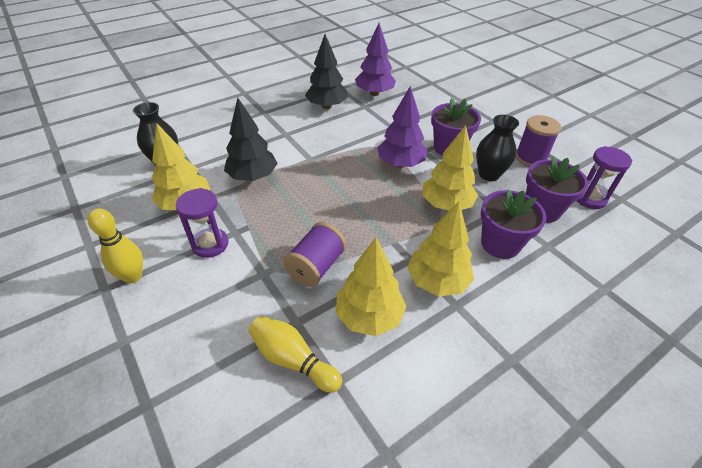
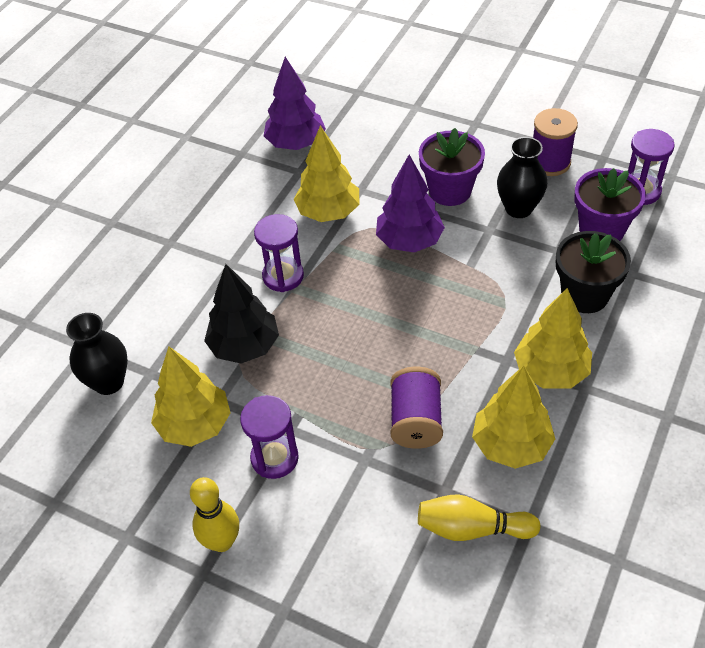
camera: 25 degrees left, 5 degrees up
black tree [305,34,348,109] -> none
yellow tree [422,125,478,211] -> yellow tree moved to [294,126,360,222]
purple flower pot [481,189,547,259] -> black flower pot [556,231,631,313]
none -> purple hourglass [254,214,304,292]

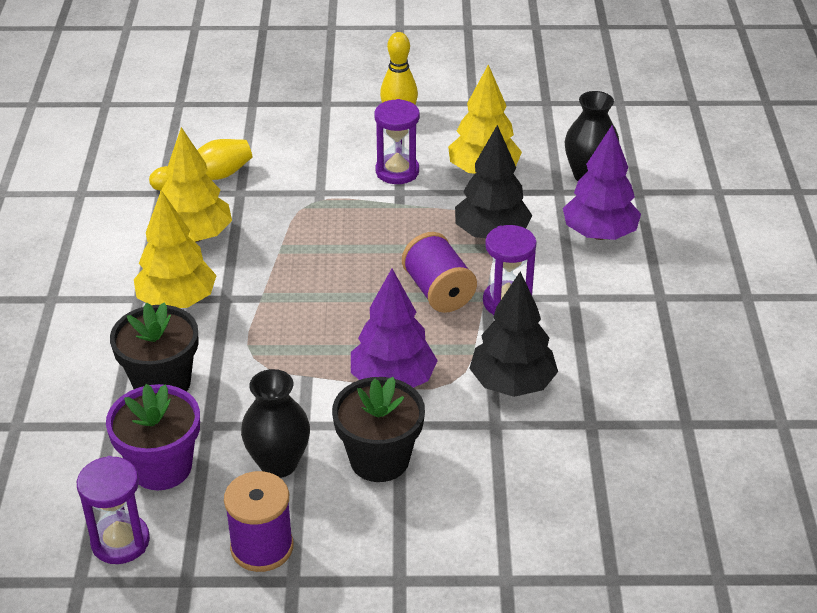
camera: 150 degrees right, 10 degrees down
purple tree [264,57,326,150] -> purple tree moved to [563,125,641,240]
yellow tree [294,126,360,222] -> black tree [469,271,558,397]
purple spool [390,367,443,449] -> purple spool moved to [402,232,477,313]
purple flower pot [419,128,485,206] -> black flower pot [332,377,425,482]

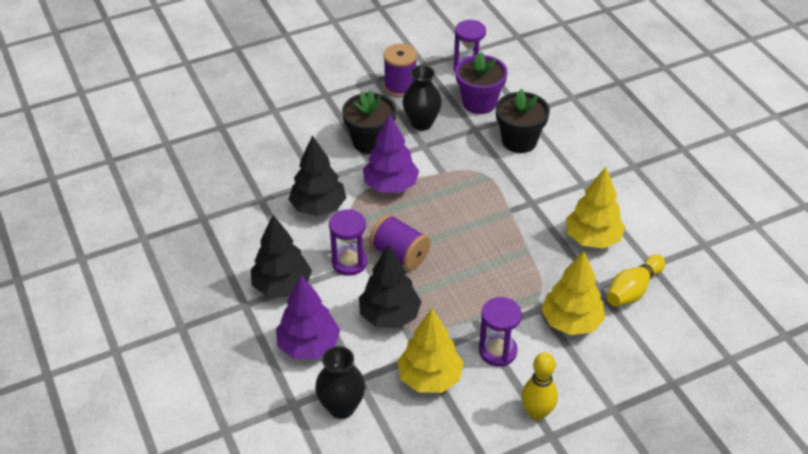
camera: 155 degrees right, 5 degrees up
yellow tree [134,190,217,308] -> yellow tree moved to [541,251,605,335]
none -> black tree [251,215,312,297]

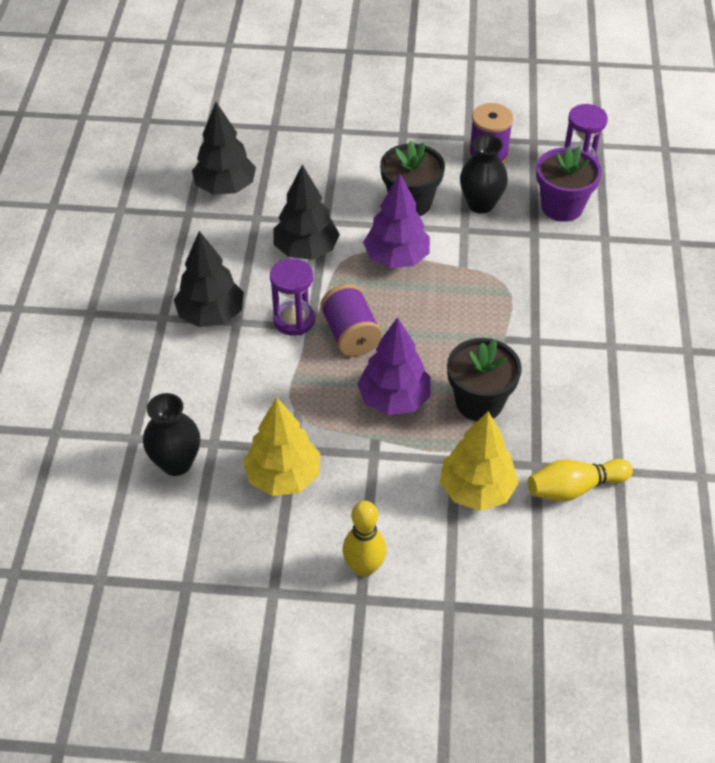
camera: 30 degrees right, 5 degrees up
purple tree [276,275,340,359] -> purple tree moved to [357,317,431,415]
black tree [359,245,422,329] -> black tree moved to [192,102,256,195]
purple hourglass [479,297,522,366] -> none
black flower pot [496,89,550,153] -> black flower pot moved to [447,338,522,421]
yellow tree [566,167,625,249] -> none

